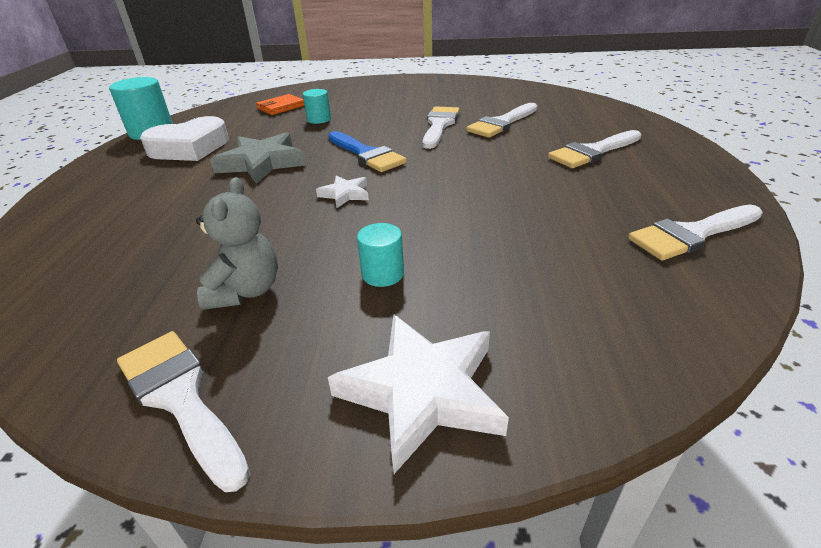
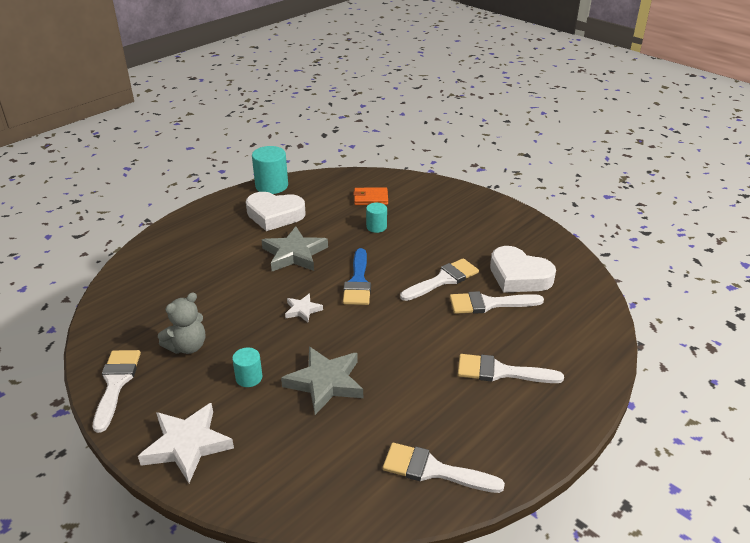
camera: 40 degrees right, 0 degrees up
none -> grey star [281,347,363,415]
none -> white heart [490,246,556,293]

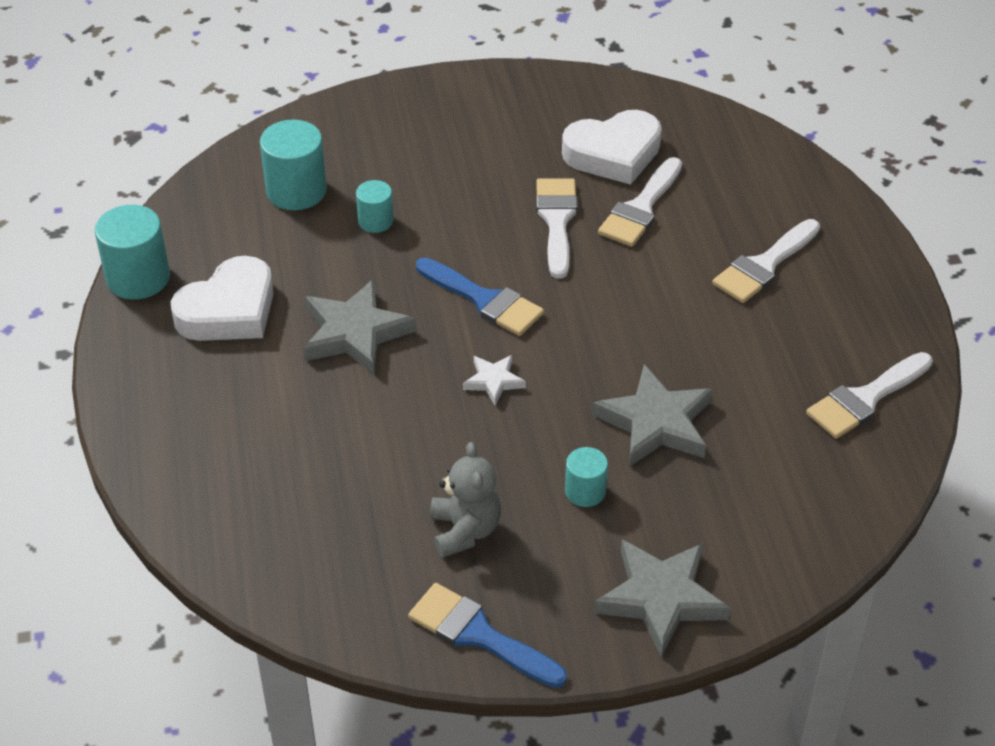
camera: 55 degrees left, 10 degrees up
white brush [93,350,141,433] -> blue brush [408,583,567,688]
white star [138,403,234,483] -> grey star [594,539,730,657]
orange wallet [353,187,388,205] -> turquoise cylinder [260,120,327,210]

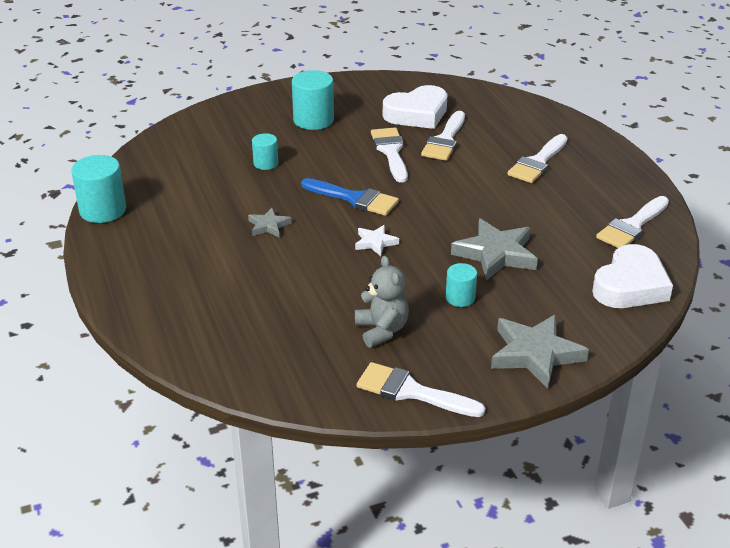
camera: 10 degrees left, 10 degrees down
white heart [171,256,274,341] -> white heart moved to [592,244,673,308]
turquoise cylinder [260,120,327,210] -> turquoise cylinder moved to [292,70,334,130]
grey star [303,280,416,375] -> grey star [248,208,292,237], size x0.53
blue brush [408,583,567,688] -> white brush [357,362,485,417]

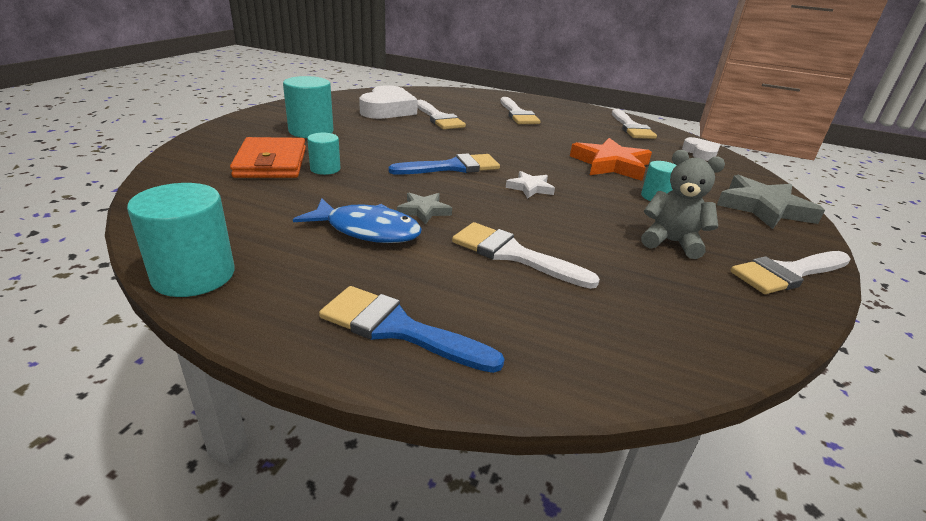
camera: 50 degrees left, 5 degrees down
white brush [371,127,408,183] -> white brush moved to [452,222,600,289]
grey star [451,219,538,281] -> orange star [570,138,652,181]
white heart [592,244,673,308] -> white heart [682,137,720,161], size x0.56
none -> orange wallet [230,137,306,178]
none -> blue fish [293,199,422,243]
none -> blue brush [319,286,505,373]

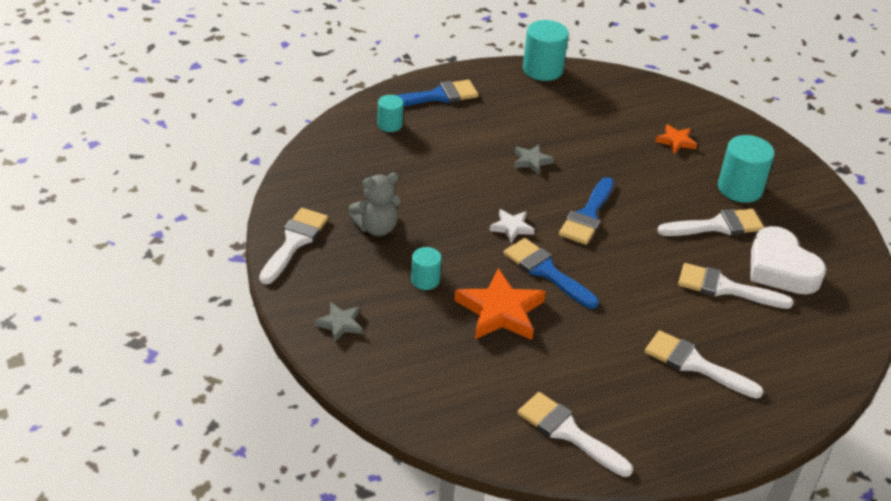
camera: 135 degrees right, 10 degrees up
orange wallet [230,137,306,178] -> orange star [655,124,697,154]
blue fish [293,199,422,243] -> none
turquoise cylinder [307,133,340,175] -> turquoise cylinder moved to [377,95,404,132]
white brush [452,222,600,289] -> white brush moved to [657,209,764,236]
white heart [682,137,720,161] -> none
grey star [717,175,825,229] -> grey star [314,302,363,342], size x0.53
none -> blue brush [503,238,599,309]

